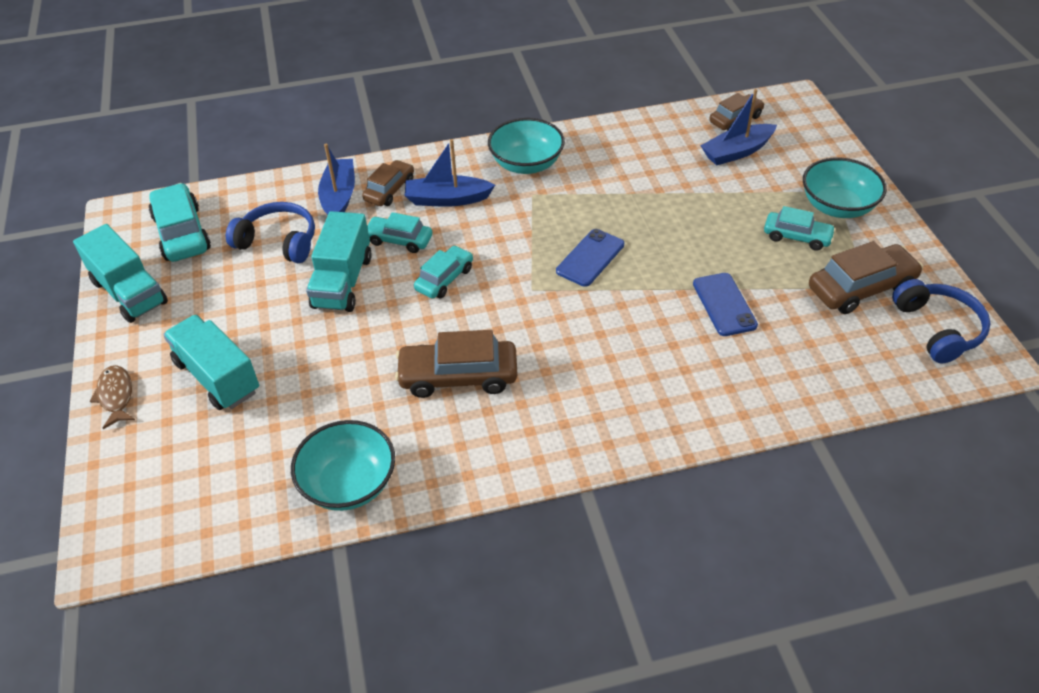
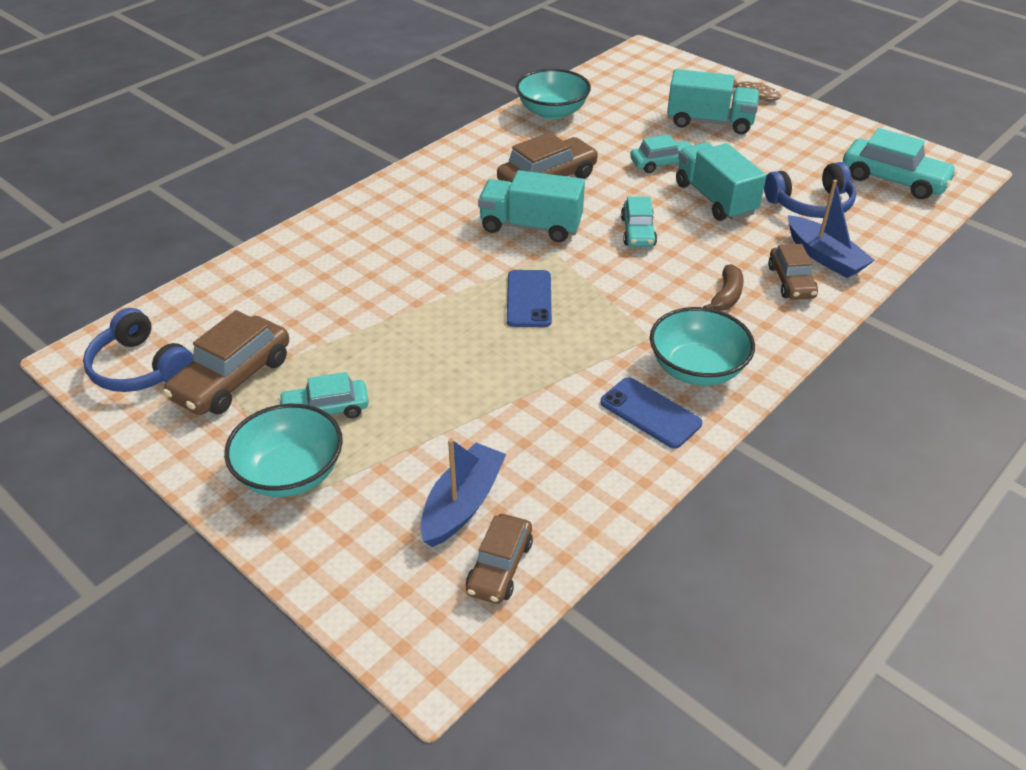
camera: 145 degrees right, 5 degrees down
turquoise truck [73,224,168,323] -> turquoise truck moved to [478,170,585,242]
turquoise car [367,212,432,253] -> turquoise car moved to [630,135,692,173]
blue boat [405,139,495,207] -> brown banana [703,264,744,311]
blue phone [693,273,758,336] -> blue phone moved to [600,377,702,449]

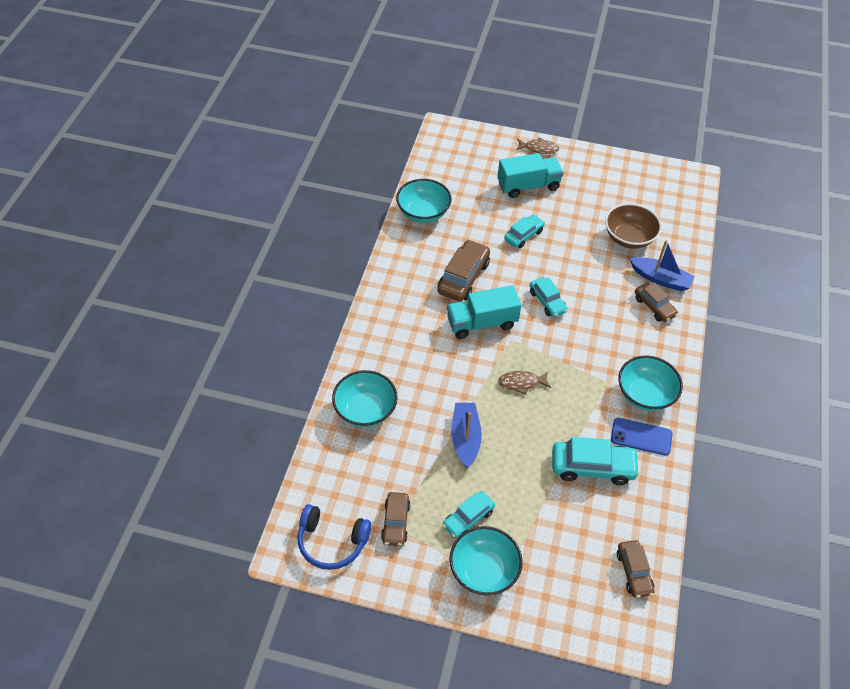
camera: 30 degrees left, 10 degrees up
brown car [163,310,289,415] -> brown car [381,492,411,546], size x0.64
blue boat [420,438,506,547] -> blue boat moved to [451,403,482,468]
blue phone [507,270,552,327] -> brown fish [498,371,551,395]
turquoise truck [676,142,766,221] -> none
brown banana [703,264,744,311] -> none
blue headphones [764,162,856,218] -> brown bowl [605,203,662,249]
turquoise car [843,128,957,199] -> turquoise car moved to [552,437,640,485]
none -> turquoise bowl [332,370,398,427]

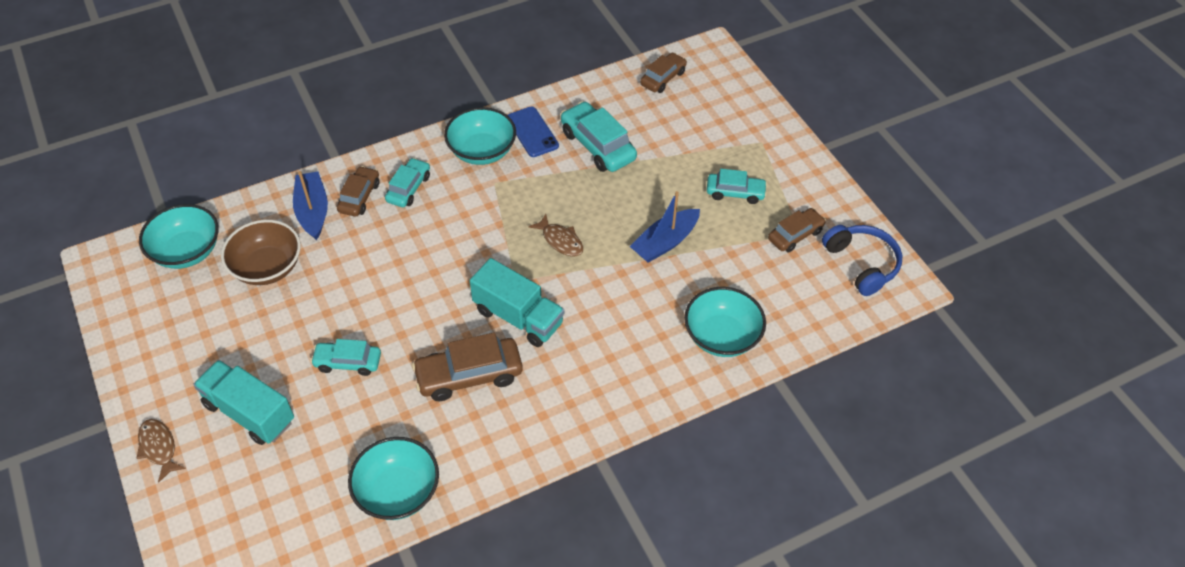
camera: 130 degrees left, 0 degrees up
turquoise bowl [450,526,523,595] -> turquoise bowl moved to [139,204,219,269]
turquoise car [530,277,568,317] -> turquoise car moved to [385,158,430,207]

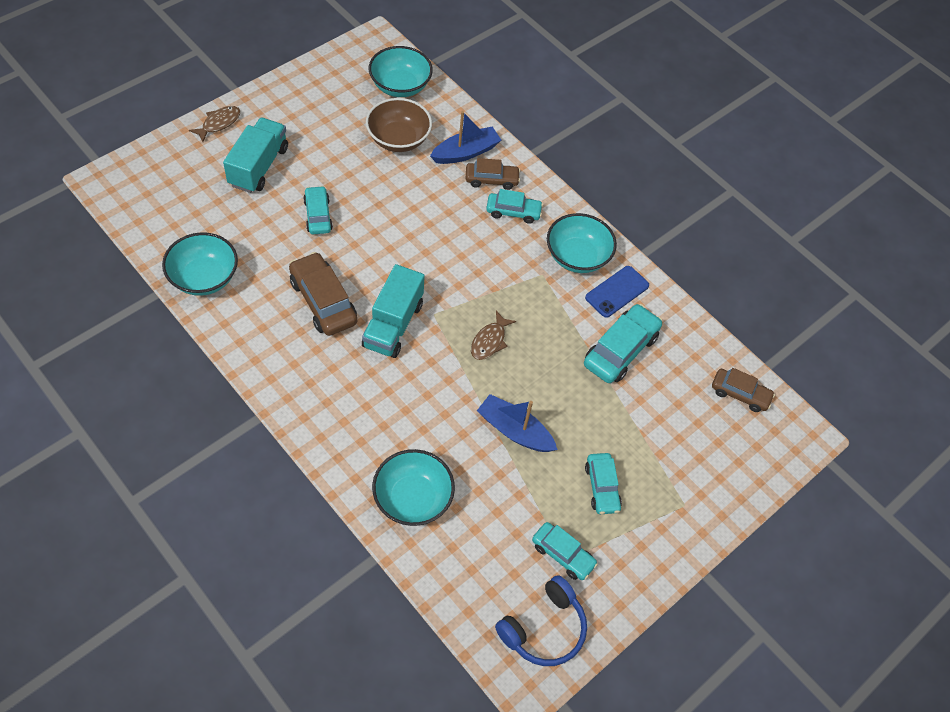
camera: 70 degrees right, 5 degrees up
brown car [768,208,826,253] -> turquoise car [532,522,598,580]

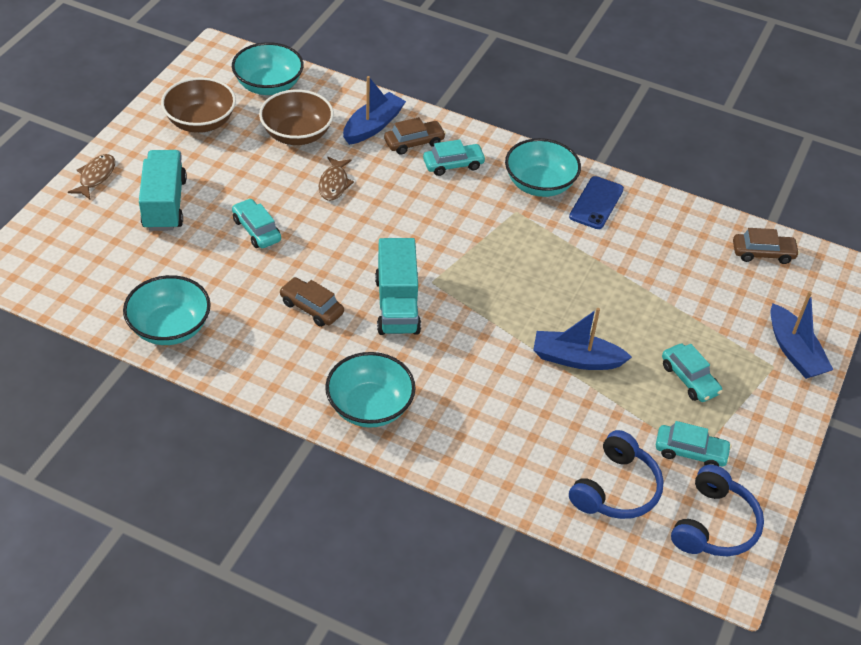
camera: 20 degrees left, 10 degrees down
brown car [289,252,357,336] -> brown car [279,277,344,327], size x0.64
turquoise bowl [372,449,455,526] -> turquoise bowl moved to [325,352,416,428]
brown fish [471,311,516,360] -> brown fish moved to [318,157,354,201]
turquoise car [584,304,662,383] -> none
none -> brown bowl [161,77,236,133]
none -> blue headphones [569,430,664,519]
none -> blue boat [770,291,833,379]

